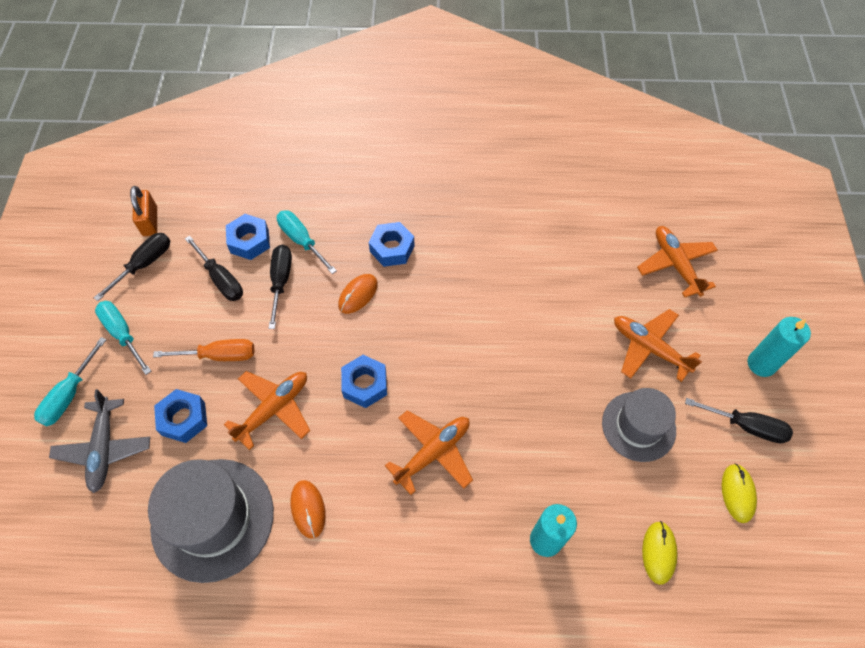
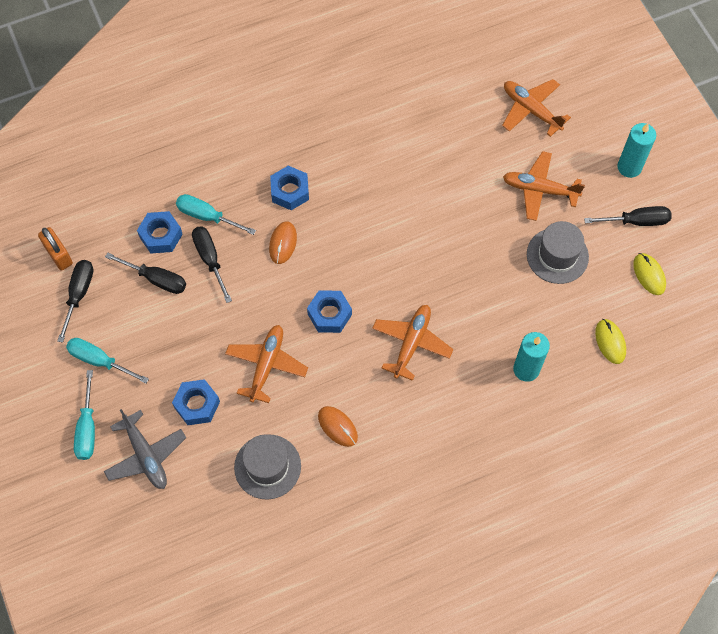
camera: 25 degrees left, 5 degrees up
grey hat [148,459,274,583] -> grey hat [234,434,301,500], size x0.64
orange screwdriver [153,339,255,361] -> none

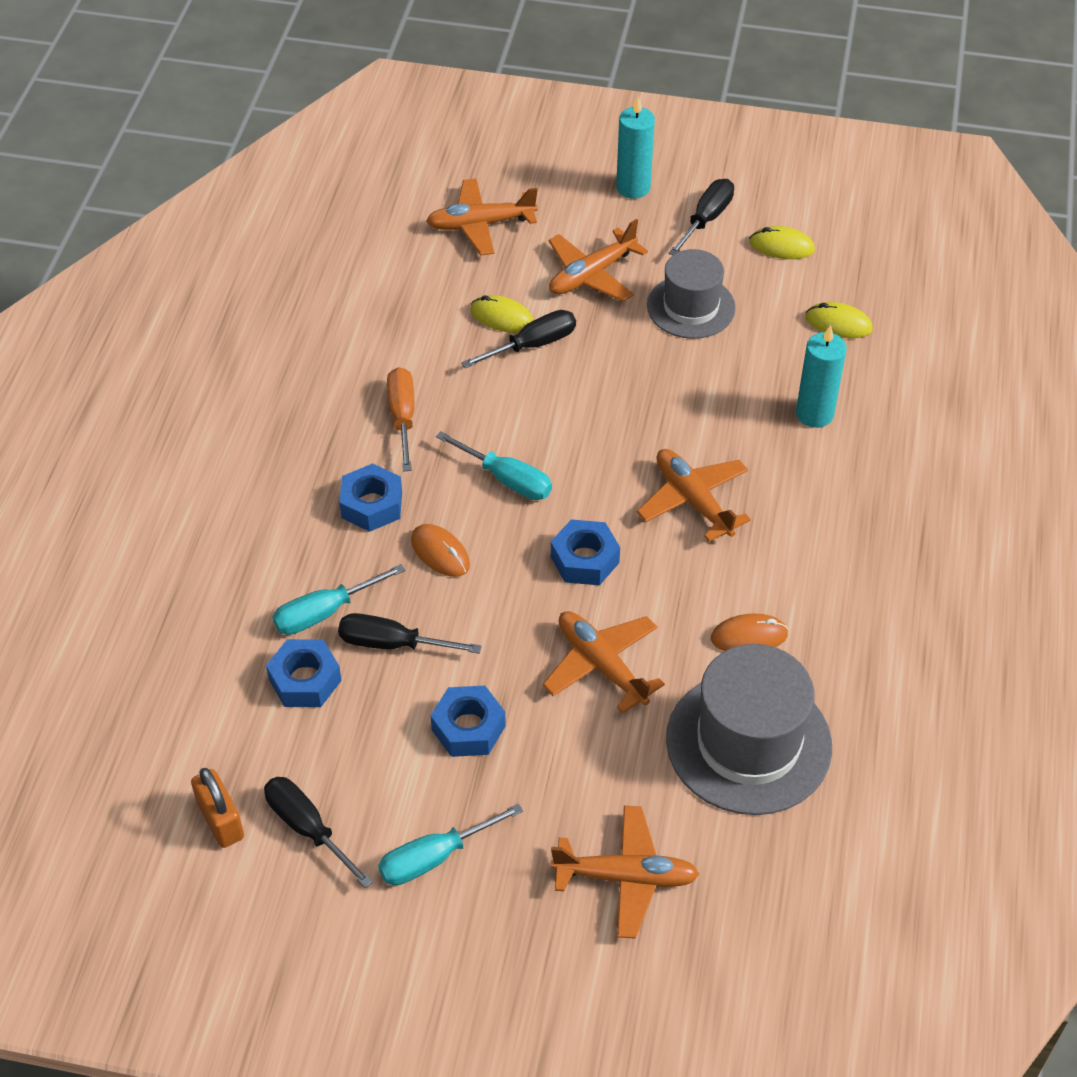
camera: 55 degrees left, 15 degrees down
orange padlock [38,227,73,270] -> orange padlock turned 60 degrees clockwise [191,768,244,848]
turquoise screwdriver [74,370,95,460] -> turquoise screwdriver moved to [436,431,552,500]
grey plane [104,409,186,489] -> orange plane [551,806,699,939]
black screwdriver [105,252,186,294] -> black screwdriver moved to [461,310,576,368]
blue nut [172,379,220,425] -> blue nut moved to [430,686,506,757]
grey hat [234,434,301,500] -> grey hat [666,644,832,815], size x1.56
none -> orange screwdriver [387,367,414,471]
none -> yellow mouse [470,295,534,333]

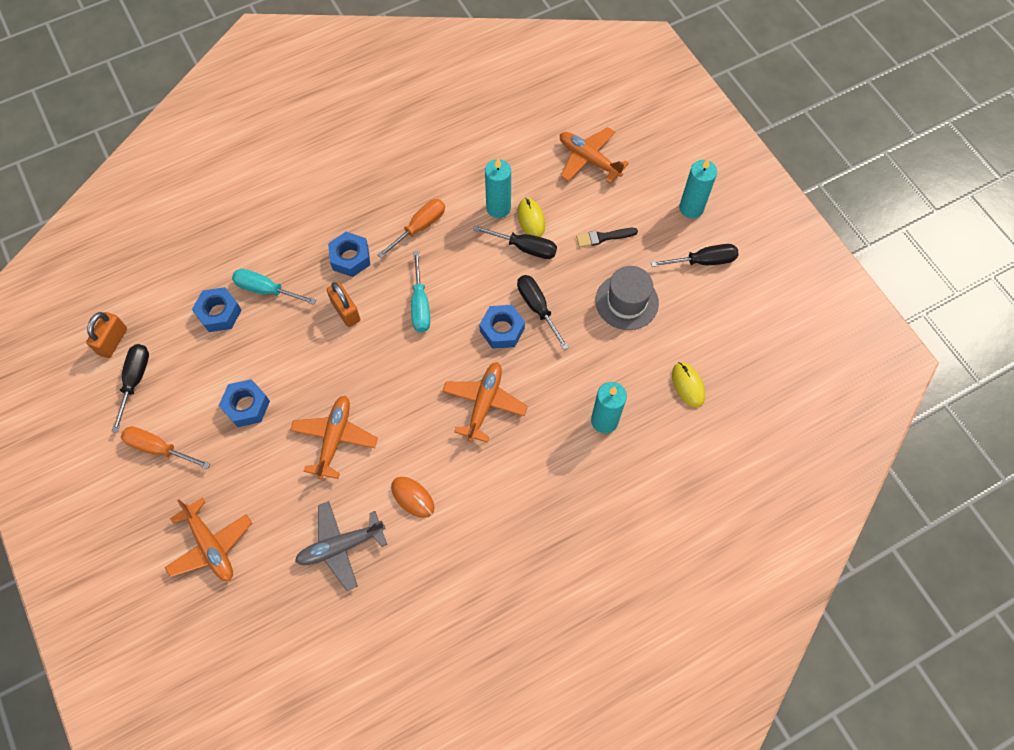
camera: 50 degrees right, 15 degrees up
black screwdriver [338,613,482,654] -> black screwdriver moved to [517,275,569,350]
turquoise screwdriver [378,803,523,885] -> orange screwdriver [121,426,210,469]
orange mouse [411,524,470,577] -> orange padlock [327,282,360,327]
orange plane [549,219,648,302] -> black brush [576,228,638,247]
blue nut [551,519,620,585] -> blue nut moved to [479,305,525,349]
grey hat [666,644,832,815] -> grey plane [295,501,387,591]
yellow mouse [749,226,815,259] -> none
none -> turquoise candle [485,158,511,218]

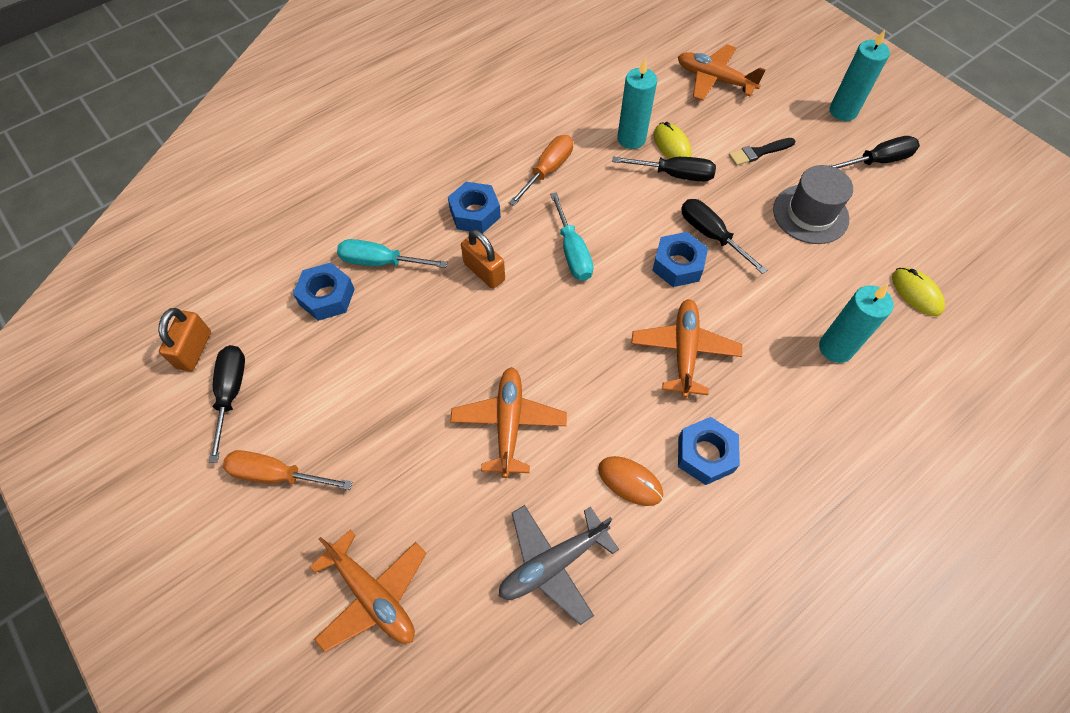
camera: 10 degrees left, 5 degrees down
blue nut [219,379,270,427] -> blue nut moved to [678,417,740,485]

